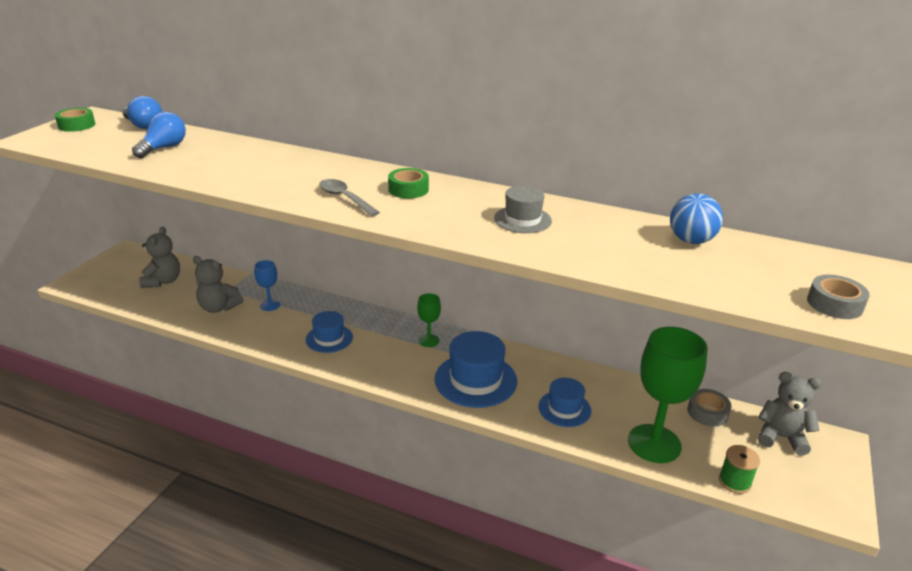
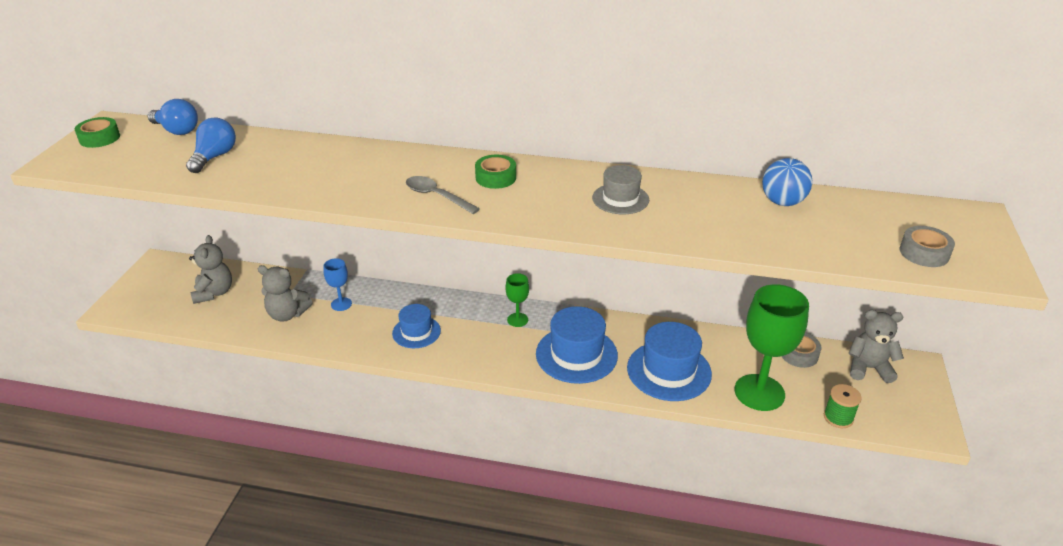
camera: 10 degrees left, 5 degrees up
blue hat [538,378,591,427] -> blue hat [627,322,712,401], size x1.65

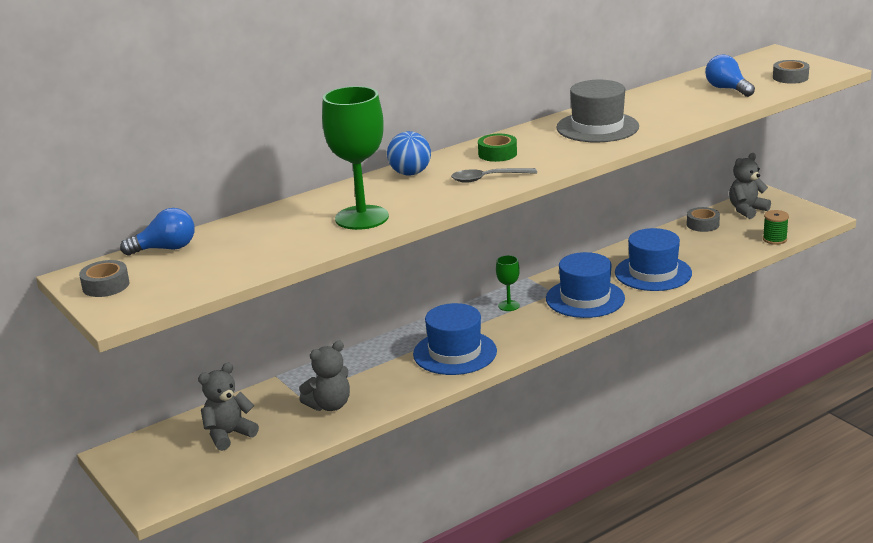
camera: 45 degrees left, 10 degrees down
green tape [75,117,120,148] -> grey tape [79,260,130,297]
blue light bulb [186,117,236,173] -> blue light bulb moved to [705,55,755,97]
grey teddy bear [189,235,232,304] -> grey teddy bear turned 75 degrees counterclockwise [198,363,259,451]
blue goblet [323,258,352,311] -> none
blue hat [392,304,441,348] -> blue hat [413,303,497,375], size x1.65
grey hat [592,165,649,214] -> grey hat [556,80,639,143], size x1.65
green goblet [734,284,809,411] -> green goblet moved to [322,86,389,230]
blue ball [762,158,812,206] -> blue ball moved to [387,131,431,176]

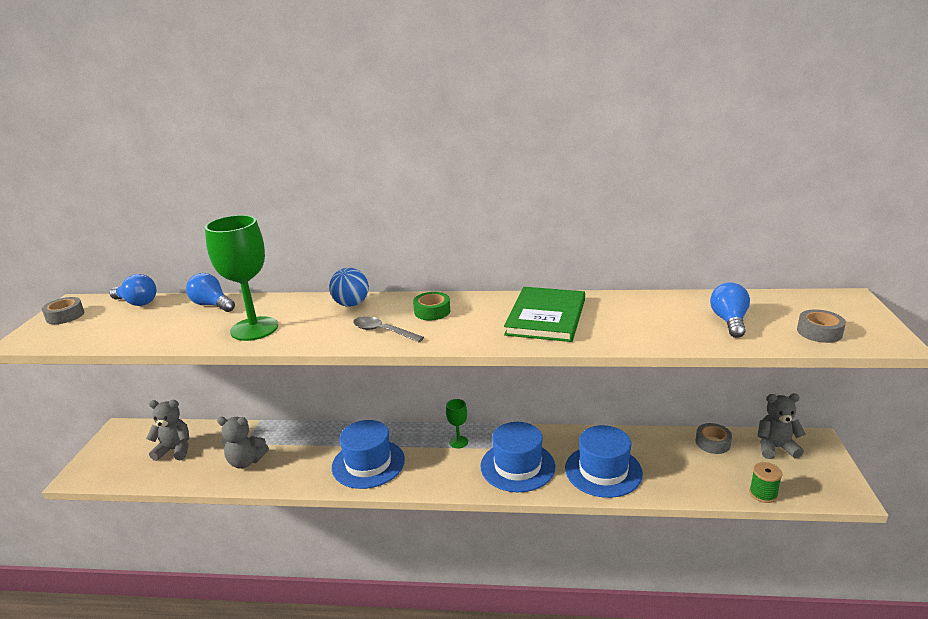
camera: 40 degrees right, 0 degrees up
grey hat [556,80,639,143] -> green book [504,287,585,342]
none -> blue light bulb [186,273,235,312]

